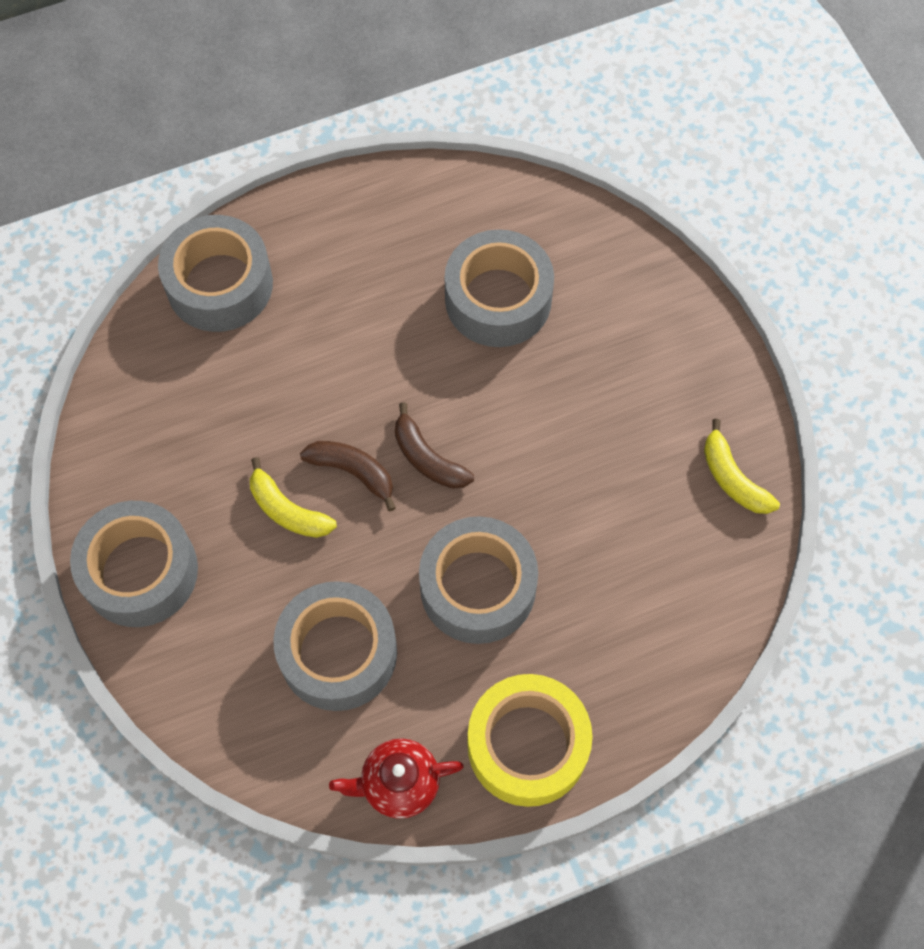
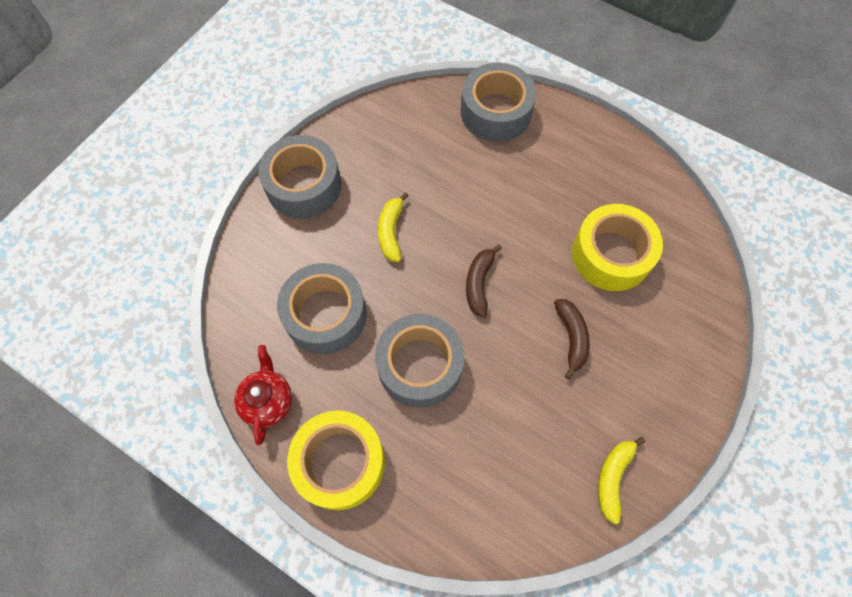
camera: 55 degrees right, 0 degrees up
brown banana [300,441,396,511] -> brown banana moved to [554,299,590,379]
red teapot [329,738,464,819] -> red teapot turned 45 degrees clockwise [234,345,292,445]
grey tape [445,229,554,347] -> yellow tape [572,204,663,291]

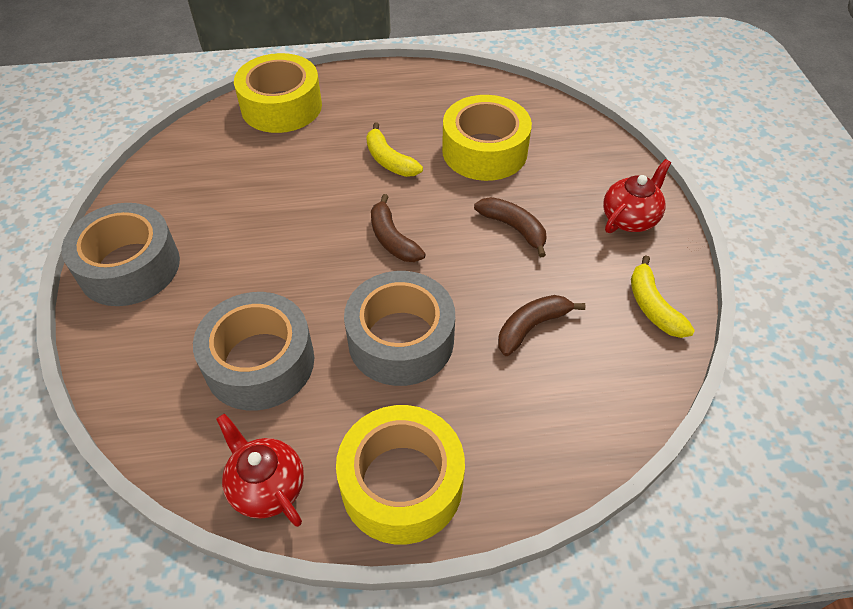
camera: 40 degrees left, 15 degrees down
yellow banana [378,192,408,262] -> yellow banana moved to [366,123,423,177]
grey tape [460,63,536,142] -> yellow tape [234,53,322,133]
none -> brown banana [498,295,586,356]
none -> red teapot [603,159,671,233]

